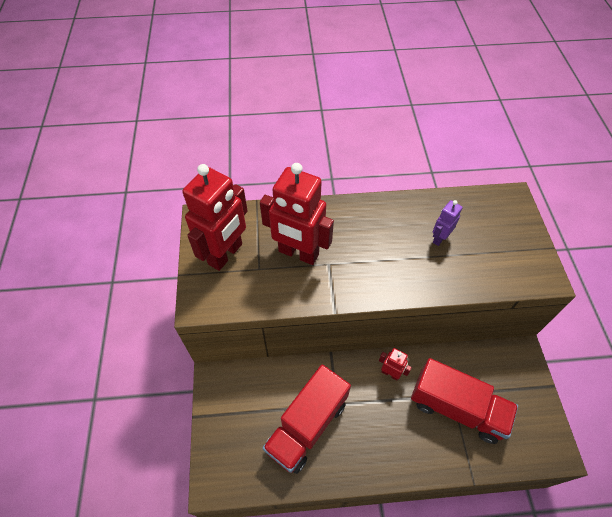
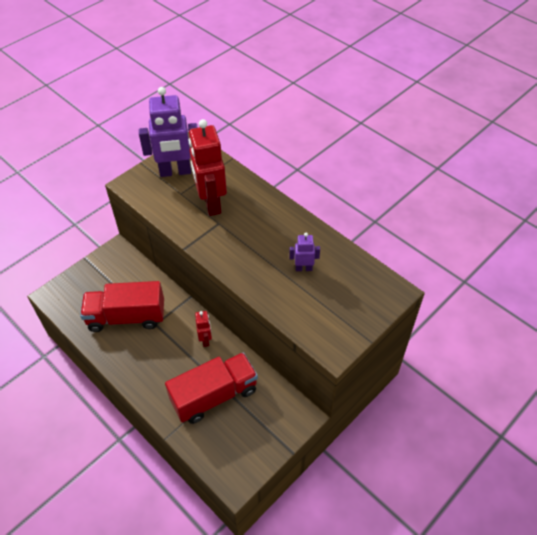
camera: 50 degrees right, 5 degrees down
red robot [182,164,248,271] -> purple robot [139,87,198,177]
red truck [411,358,518,444] -> red truck turned 105 degrees counterclockwise [165,352,258,424]

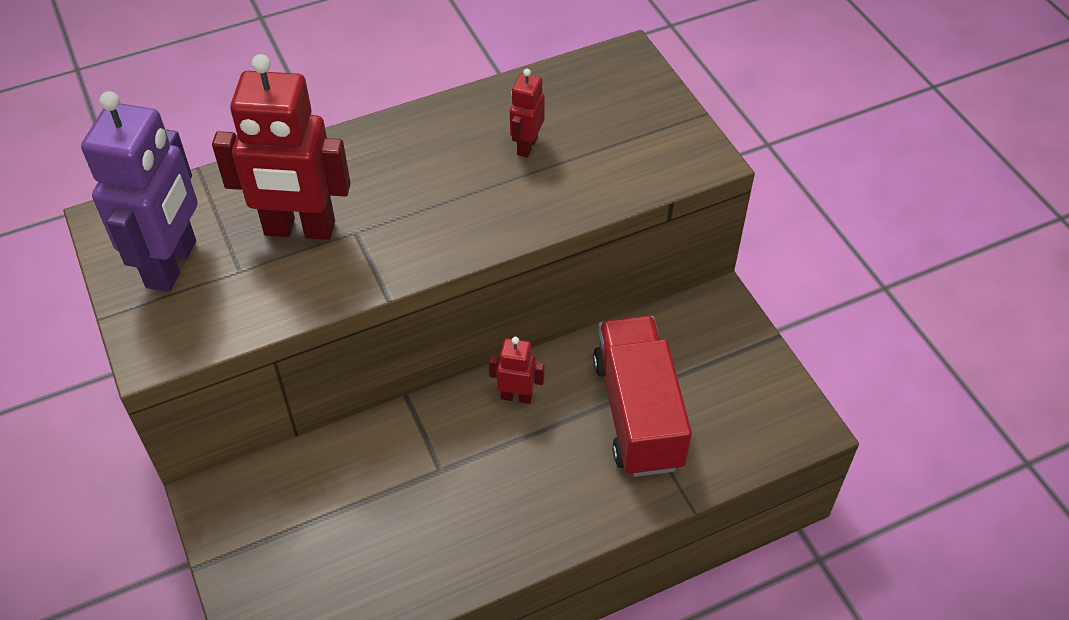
camera: 70 degrees left, 0 degrees up
red truck [80,281,164,332] -> none
purple robot [289,233,320,271] -> red robot [510,69,545,158]

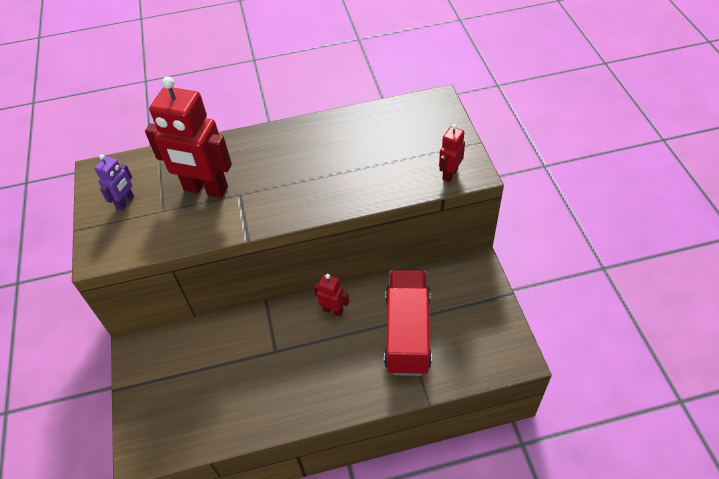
camera: 15 degrees right, 0 degrees up
purple robot [81,91,198,292] -> purple robot [94,154,134,211], size x0.48
red robot [510,69,545,158] -> red robot moved to [439,124,465,182]

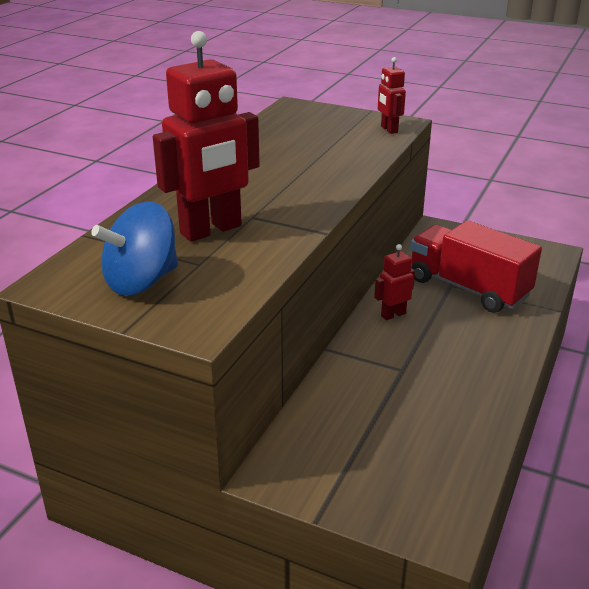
camera: 55 degrees left, 20 degrees down
purple robot [94,154,134,211] -> blue spinning top [91,202,178,296]

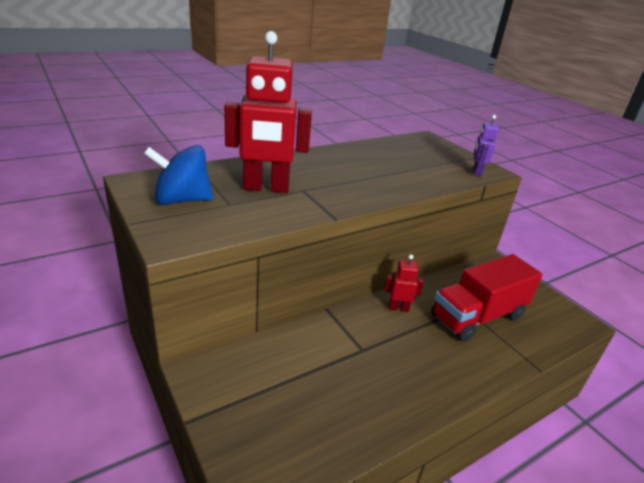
camera: 30 degrees right, 0 degrees up
red robot [378,57,406,134] -> purple robot [473,115,499,176]
red truck [410,220,542,313] -> red truck turned 105 degrees counterclockwise [431,254,543,342]

